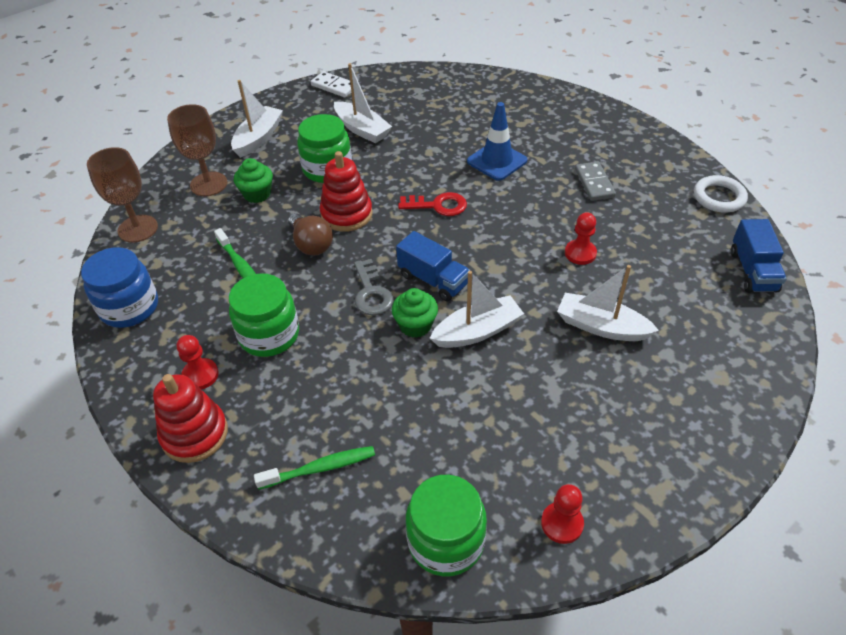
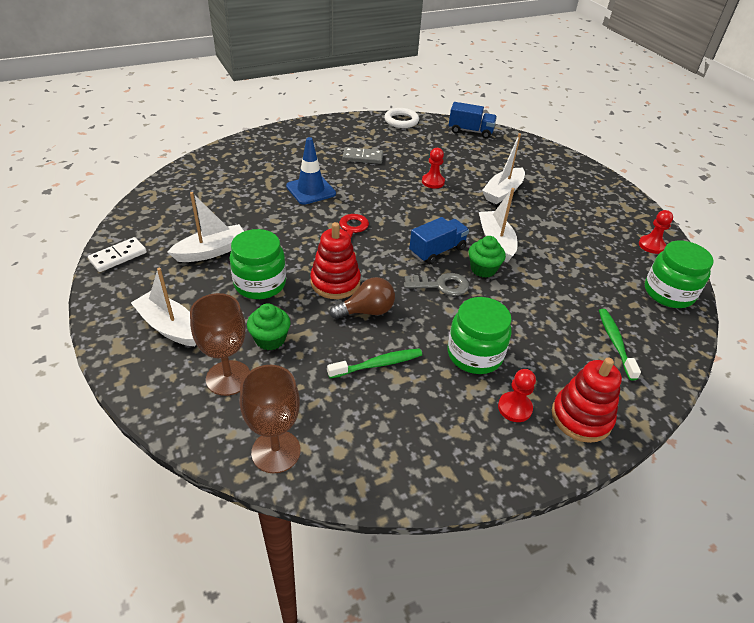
camera: 80 degrees left, 5 degrees down
blue jar [81,247,158,328] -> none

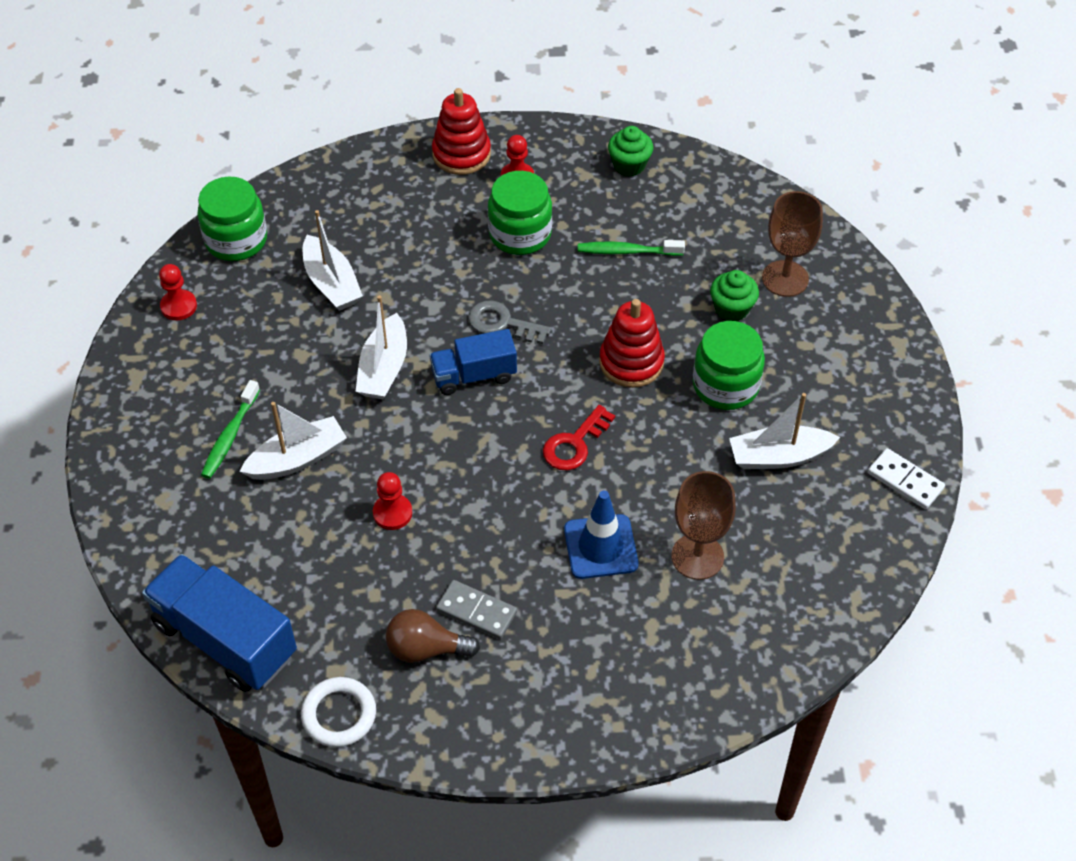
camera: 155 degrees left, 10 degrees up
white domino [88,237,147,272] -> white domino turned 60 degrees clockwise [868,448,945,509]
white boat [131,268,196,346] -> white boat moved to [303,210,363,311]
brown goblet [240,365,301,473] -> brown goblet moved to [671,471,736,580]
brown light bulb [330,277,395,319] -> brown light bulb moved to [386,609,480,663]
blue truck [449,102,497,138] -> blue truck [142,554,297,692], size x1.64
green cupcake [469,236,506,278] -> green cupcake moved to [608,126,653,176]
green toothbrush [599,309,641,380] -> green toothbrush moved to [201,380,260,479]

